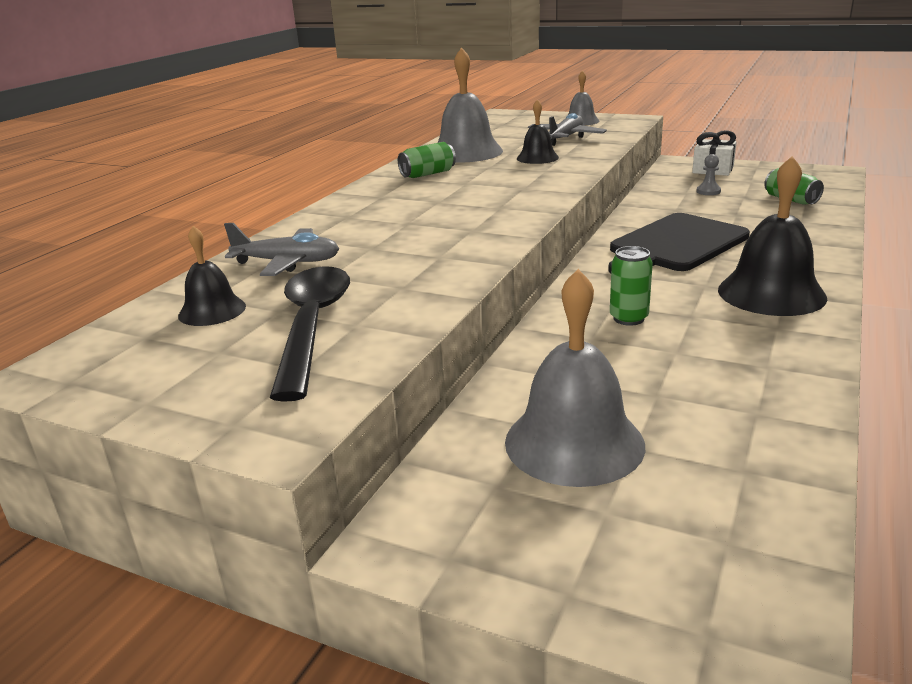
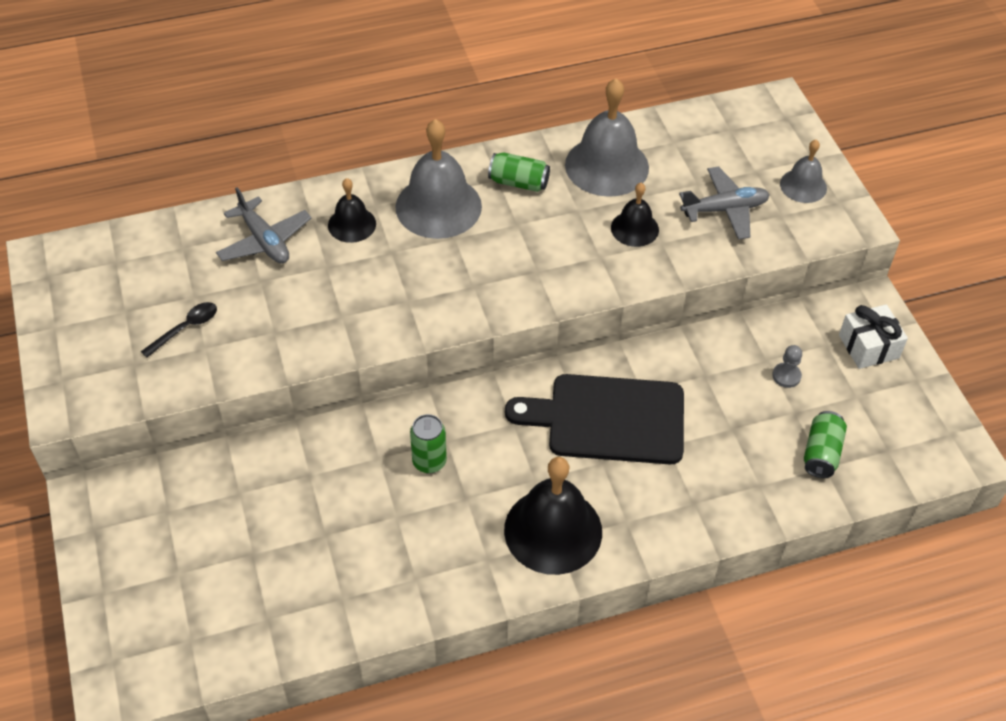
camera: 45 degrees right, 25 degrees up
black bell [178,226,246,326] -> black bell moved to [328,178,376,243]
black spoon [270,267,350,402] -> black spoon [141,302,217,358], size x0.48
grey bell [505,269,645,487] -> grey bell moved to [395,119,482,239]

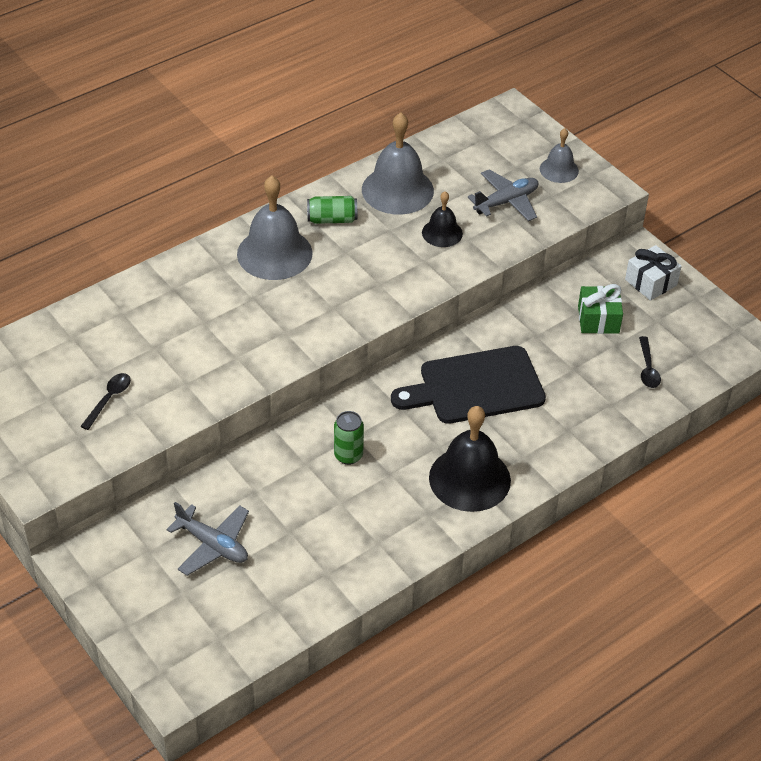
camera: 20 degrees left, 5 degrees down
grey plane [216,187,311,264] -> grey plane moved to [166,502,249,576]
black bell [328,178,376,243] -> none
grey pawn [772,345,802,388] -> green gift [578,284,623,334]
green can [804,411,847,478] -> black spoon [639,336,661,388]

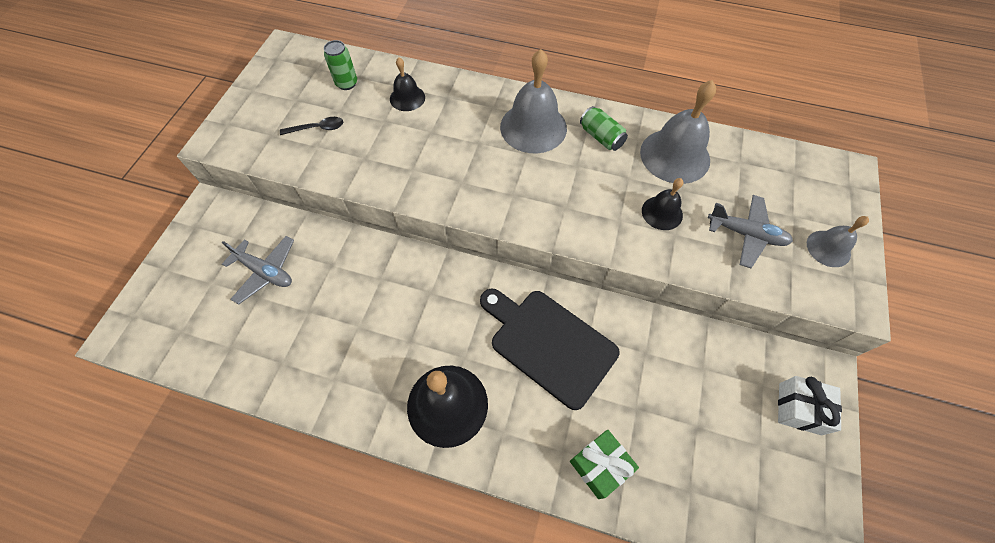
camera: 55 degrees right, 15 degrees up
grey plane [166,502,249,576] -> grey plane turned 60 degrees counterclockwise [221,236,294,305]
green can [334,411,364,465] -> green can moved to [324,40,357,90]
green gift [578,284,623,334] -> green gift moved to [570,430,639,499]
black spoon [639,336,661,388] -> none
none -> black bell [390,57,425,111]

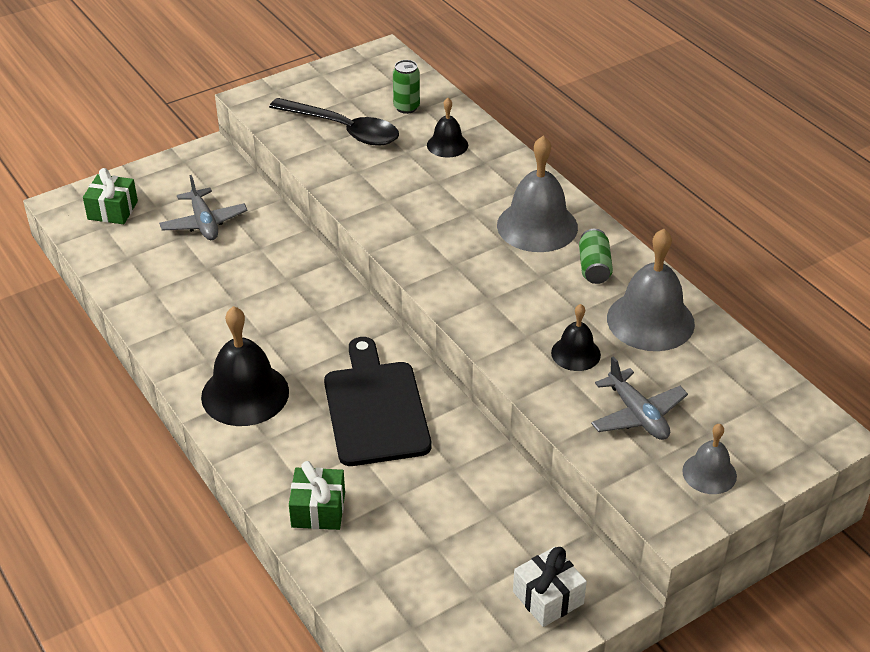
camera: 40 degrees right, 20 degrees down
black spoon [280,117,343,135] -> black spoon [269,98,399,146], size x2.10
none -> green gift [83,168,138,224]

